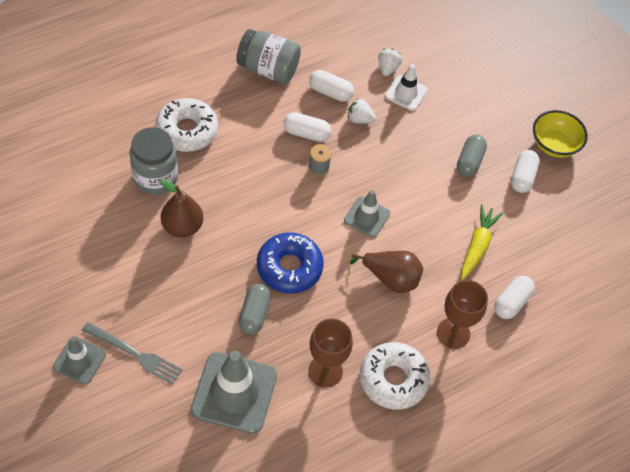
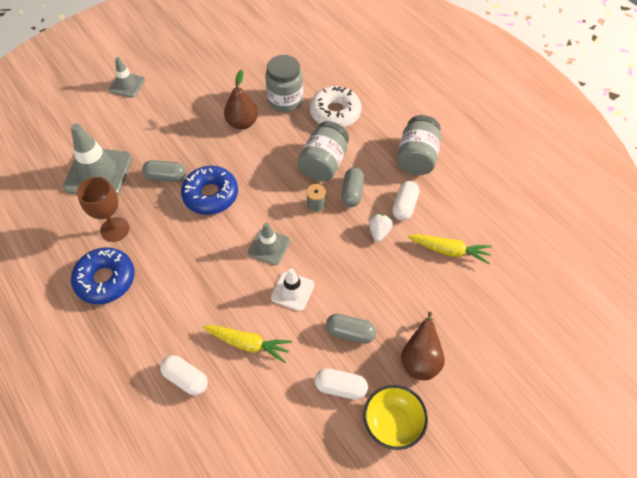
camera: 90 degrees right, 0 degrees up
grey fork [82,322,182,385] -> none
white capsule [283,112,331,142] -> grey capsule [341,167,364,207]
brown pear [350,251,423,293] -> brown pear moved to [401,312,445,380]
white donut [360,342,430,410] -> blue donut [71,247,135,304]
white strawberry [378,49,402,76] -> yellow carrot [408,234,492,264]
white traffic cone [385,64,428,111] -> white traffic cone moved to [271,268,314,311]
brown goblet [437,280,488,349] -> none
none -> grey jar [298,121,349,181]

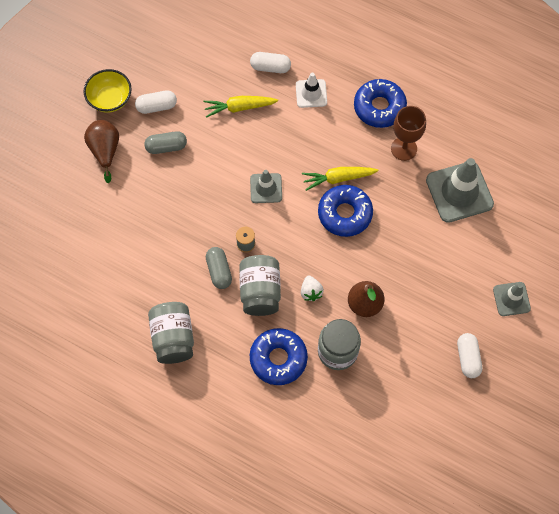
camera: 155 degrees right, 10 degrees up
grey capsule [142,160,186,182] -> none
white traffic cone [271,268,314,311] -> white traffic cone moved to [296,73,327,108]
white donut [310,86,362,128] -> blue donut [250,328,308,385]
white strawberry [369,214,393,242] -> white strawberry moved to [301,275,324,301]
white capsule [392,181,419,221] -> white capsule moved to [457,333,482,378]
yellow carrot [408,234,492,264] -> yellow carrot moved to [302,167,379,191]

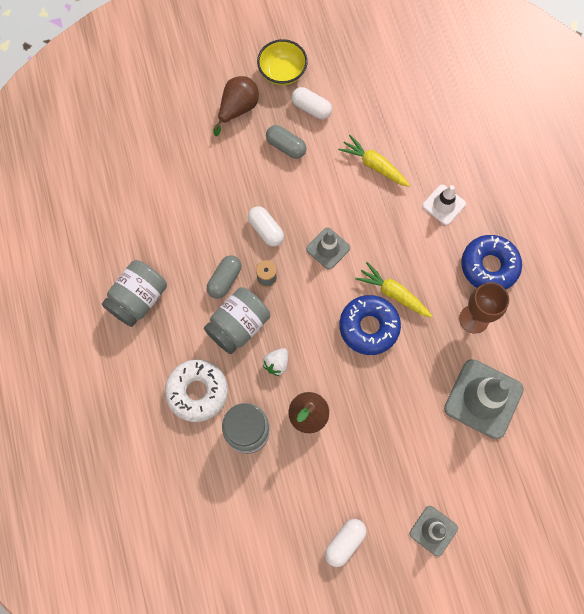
camera: 45 degrees right, 5 degrees up
white capsule [250,52,291,73] -> white capsule moved to [248,206,284,247]
blue donut [250,328,308,385] -> white donut [165,359,228,422]

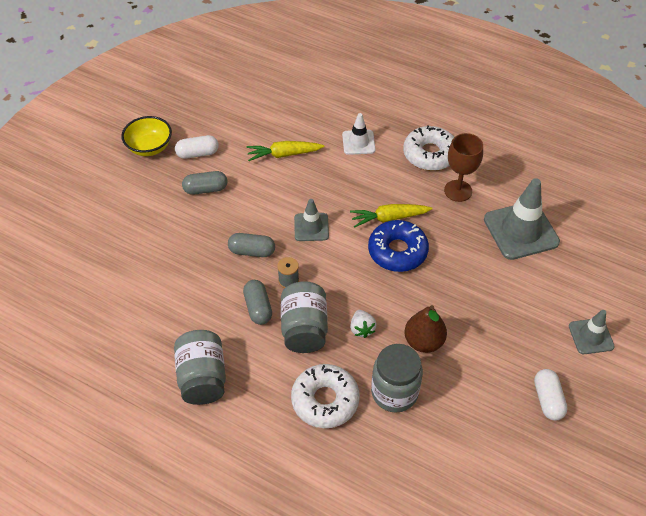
camera: 45 degrees left, 20 degrees down
brown pear [213,76,259,136] -> none
white capsule [248,206,284,247] -> grey capsule [228,233,275,257]
blue donut [461,235,522,289] -> white donut [403,125,454,171]

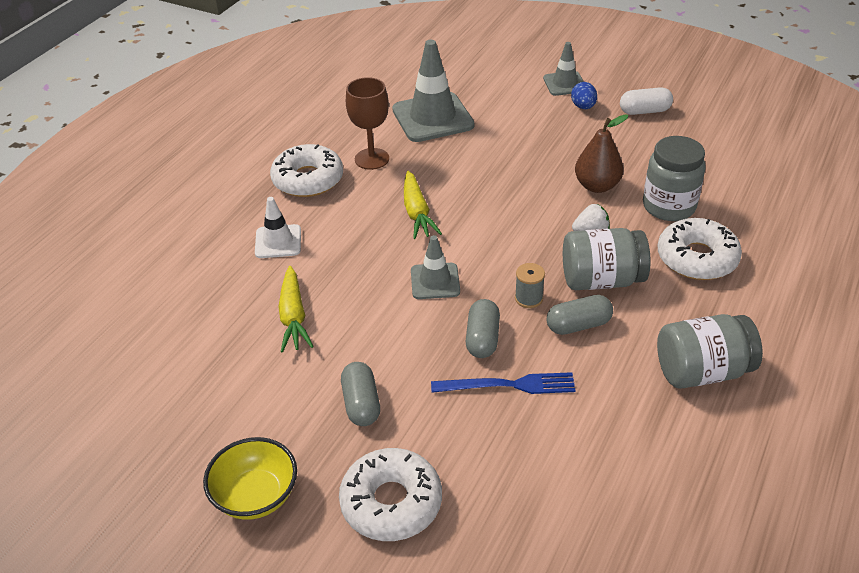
camera: 90 degrees left, 10 degrees down
white capsule [175,135,219,159] -> none
blue donut [368,220,429,272] -> none
none -> white donut [339,448,442,541]
none -> blue fork [431,372,576,394]
none -> blue egg [571,82,597,109]

